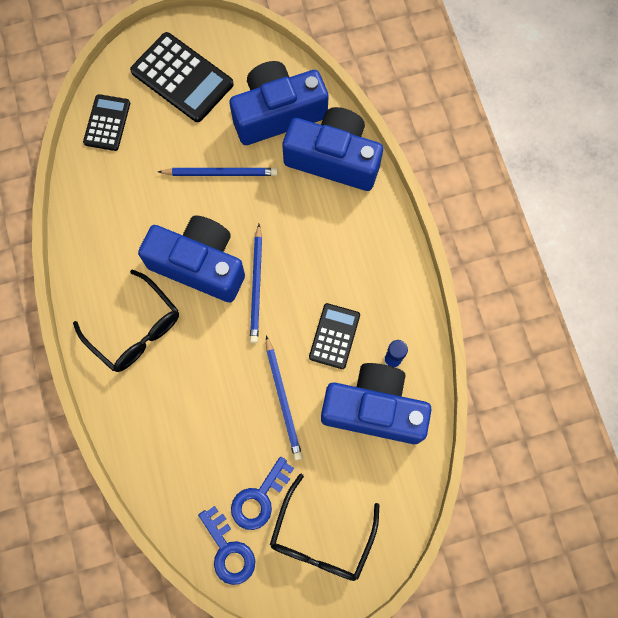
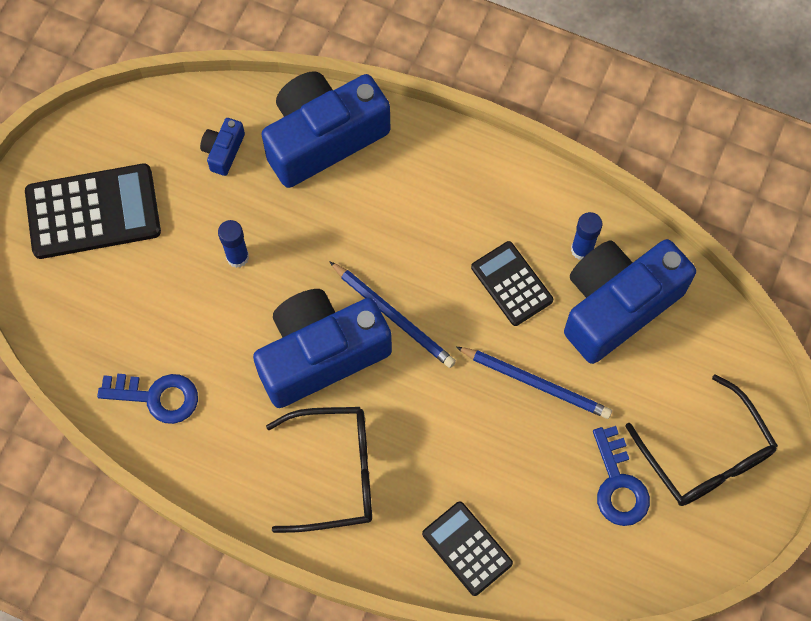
camera: 50 degrees left, 5 degrees down
black calculator [83,94,130,151] -> black calculator moved to [422,501,513,596]
blue pencil [158,168,278,176] -> blue glue stick [218,220,249,268]
blue key [198,506,255,585] -> blue key moved to [97,374,198,424]
blue camera [229,61,329,145] -> blue camera [200,118,245,176], size x0.42

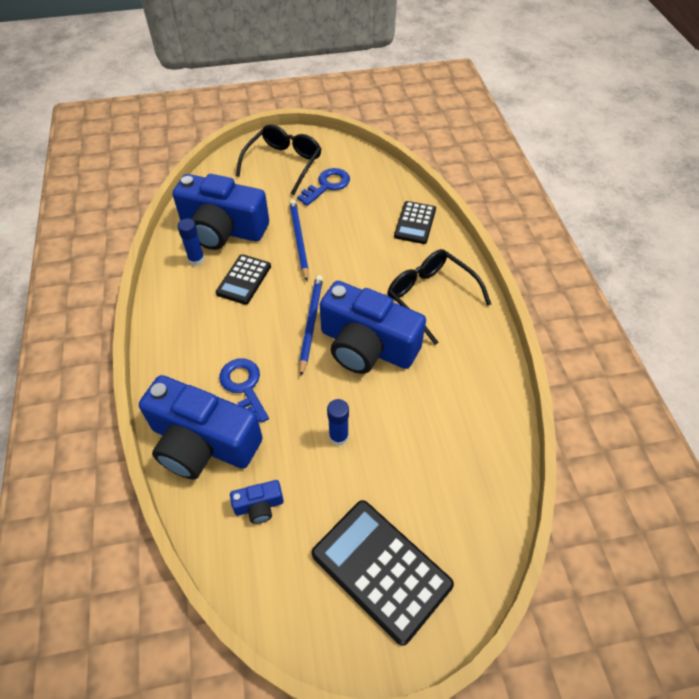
camera: 125 degrees left, 15 degrees down
blue key [97,374,198,424] -> blue key moved to [219,359,269,422]

